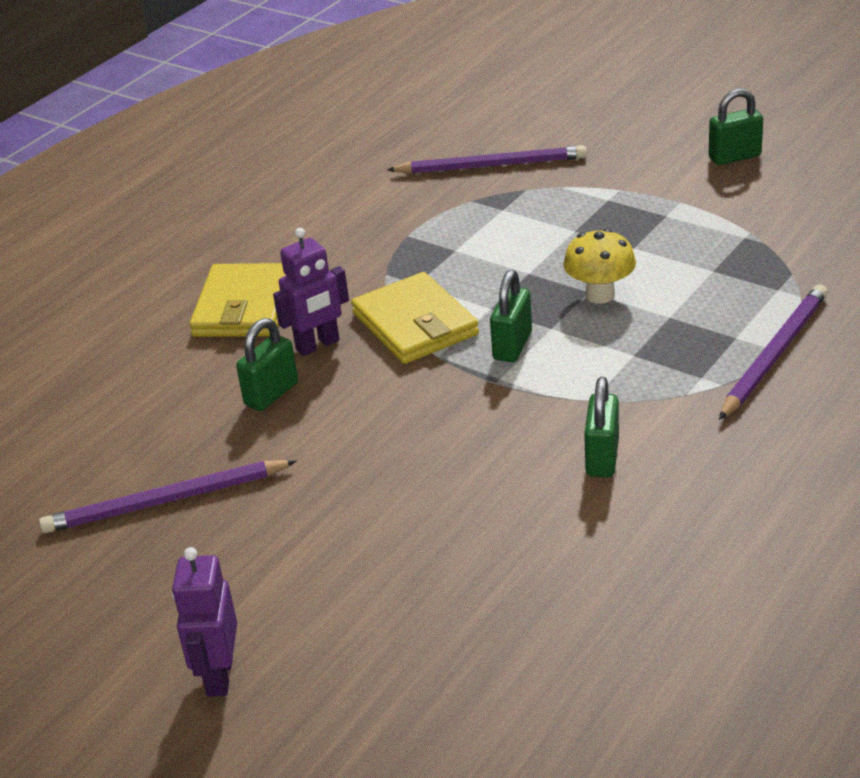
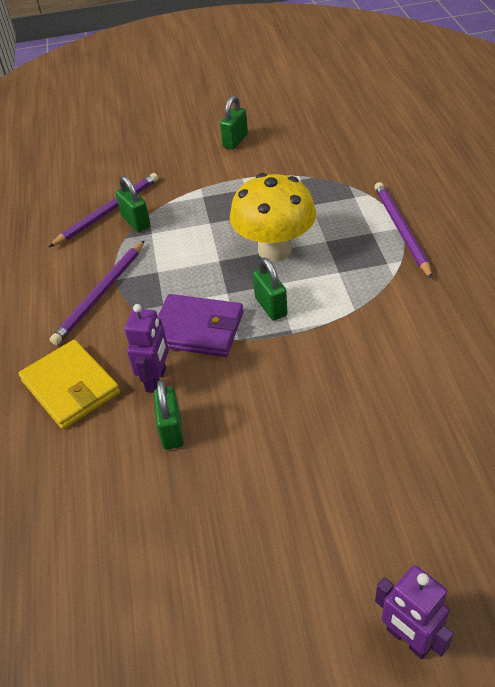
camera: 45 degrees left, 10 degrees up
purple pencil [39,460,297,533] -> purple pencil moved to [50,240,145,345]
yellow wallet [351,272,479,364] -> purple wallet [158,294,243,357]
yellow mushroom [563,229,636,304] -> yellow mushroom [230,173,316,262], size x1.72
green padlock [584,377,619,477] -> green padlock moved to [116,176,150,232]

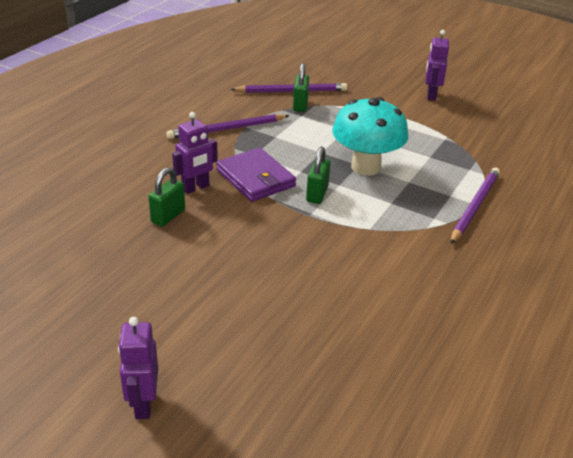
camera: 35 degrees right, 10 degrees down
yellow wallet [18,340,120,429] -> none
green padlock [220,96,248,149] -> purple robot [426,30,449,101]
yellow mushroom [230,173,316,262] -> turquoise mushroom [332,97,408,176]

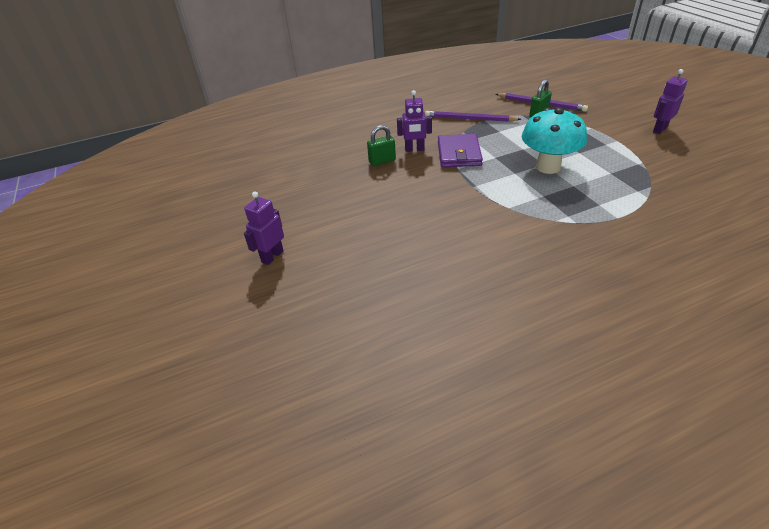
camera: 40 degrees right, 5 degrees up
green padlock [306,147,330,204] -> none
purple pencil [451,167,500,244] -> none

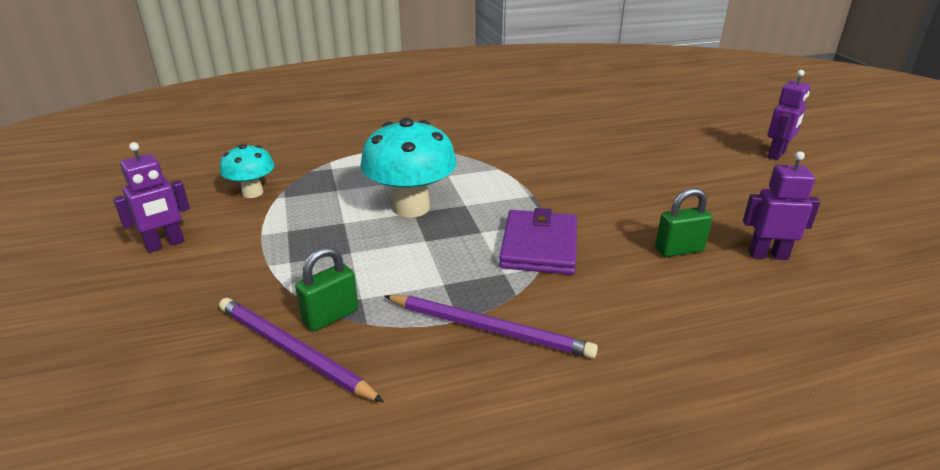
camera: 175 degrees left, 10 degrees down
purple robot [397,90,432,152] -> purple robot moved to [743,151,820,260]
none -> turquoise mushroom [220,144,274,198]

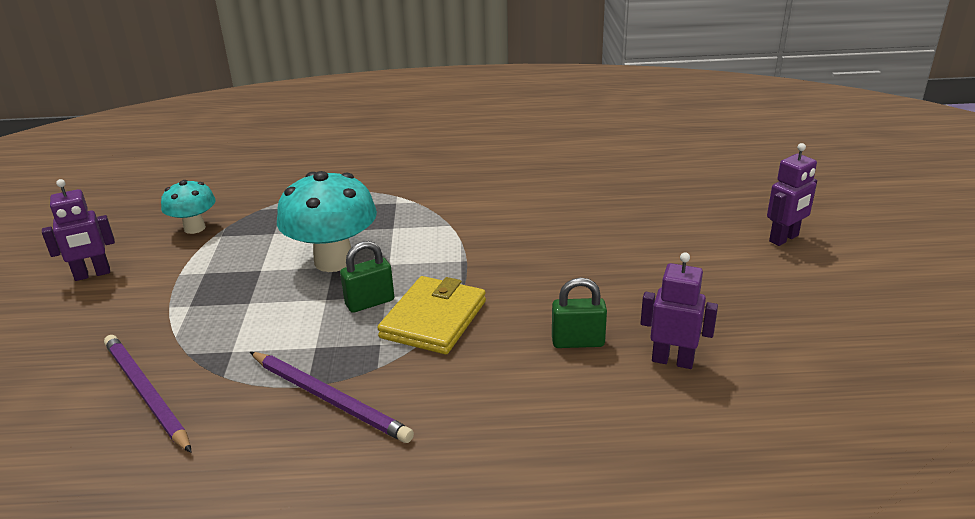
camera: 15 degrees right, 0 degrees up
green padlock [295,247,358,331] -> green padlock moved to [340,241,394,313]
purple wallet [499,208,577,275] -> yellow wallet [377,276,486,354]

